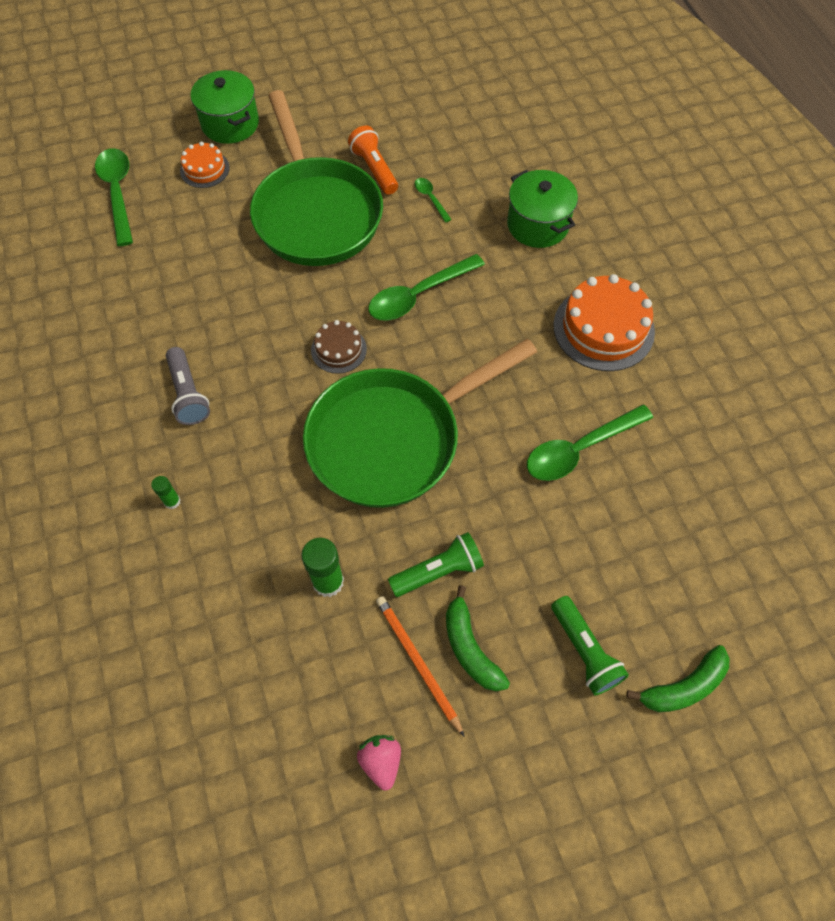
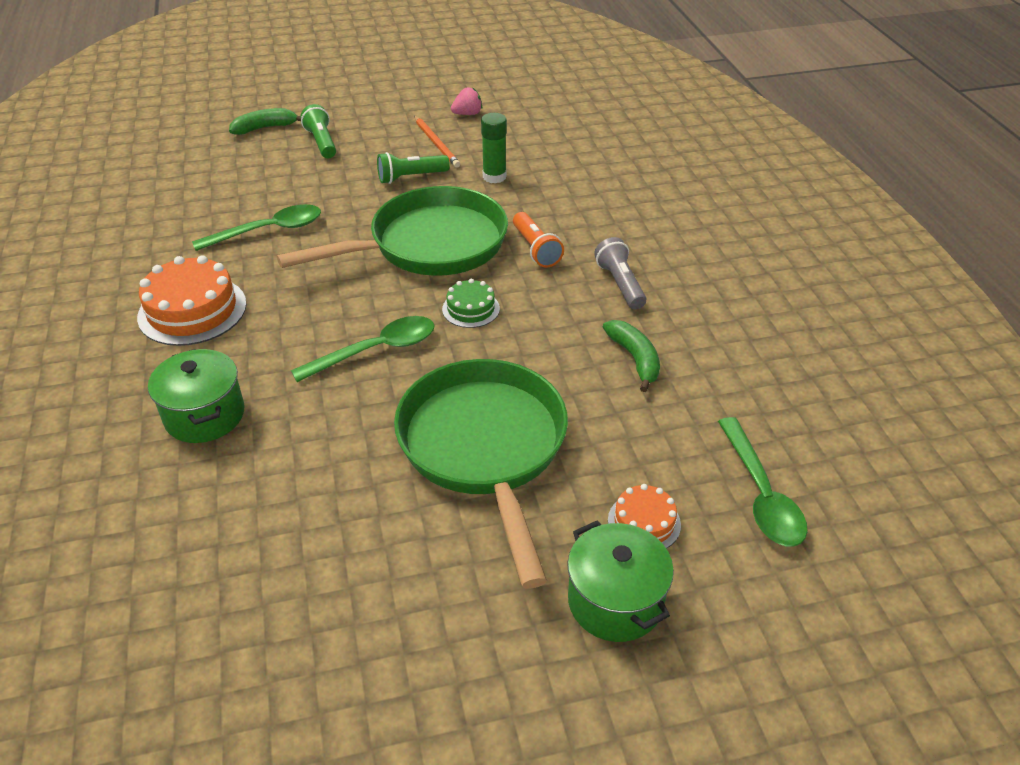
camera: 175 degrees left, 20 degrees down
green glue stick [151,476,181,509] -> none
brown cake [311,320,367,374] -> green cake [442,279,500,328]
orange flashlight [348,126,398,195] -> orange flashlight moved to [513,212,564,268]
pink strawberry [357,735,401,790] -> pink strawberry turned 105 degrees counterclockwise [451,87,482,115]
green spoon [415,178,452,223] -> none
green banana [446,585,510,691] -> green banana moved to [603,320,660,392]

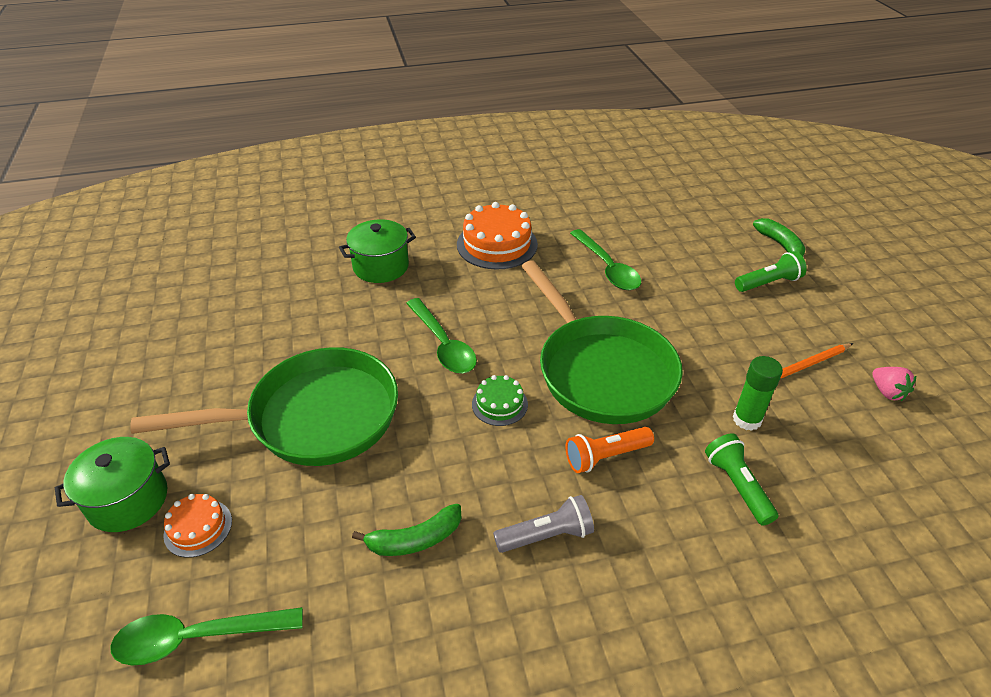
camera: 90 degrees right, 0 degrees up
green flashlight [377,152,450,184] -> green flashlight moved to [705,433,779,526]

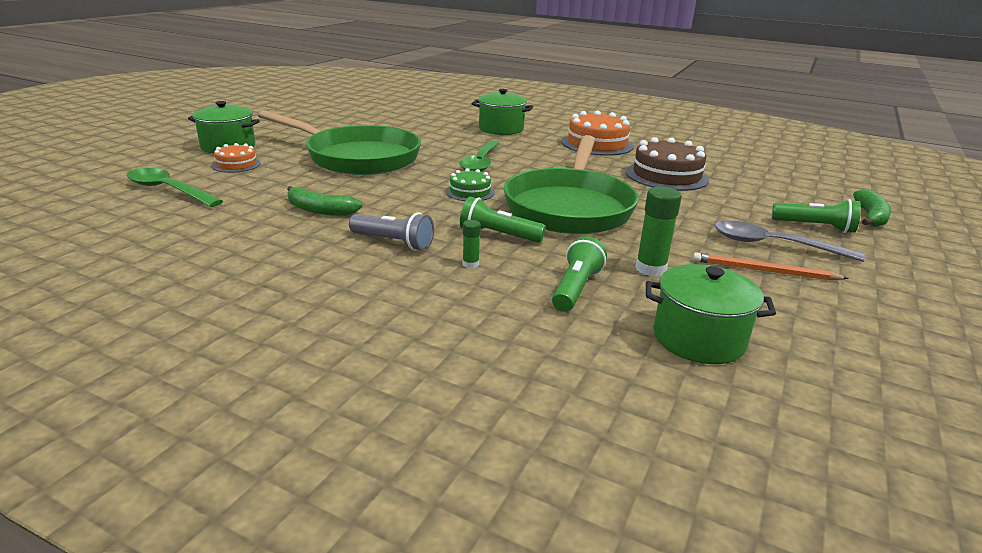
camera: 40 degrees right, 15 degrees down
orange flashlight [566,427,654,473] -> green flashlight [460,197,546,243]
green spoon [570,229,641,290] -> brown cake [626,137,709,191]
pink strawberry [872,367,916,401] -> none
none -> green glue stick [462,220,481,268]
none -> green pot [646,264,776,364]
none -> grey spoon [714,220,865,262]

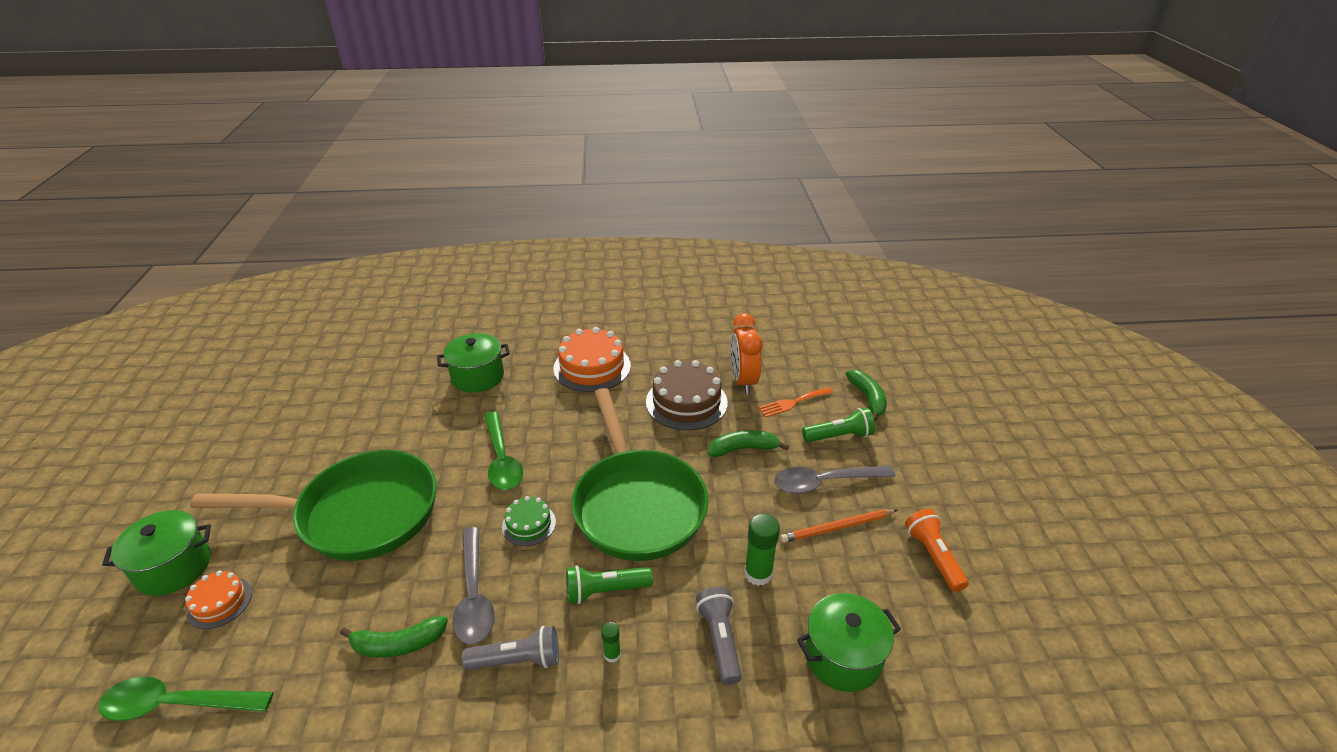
camera: 30 degrees left, 10 degrees up
green flashlight [552,236,607,312] -> grey flashlight [696,587,742,685]
none -> grey spoon [452,527,495,644]
none -> green banana [708,430,789,457]
none -> orange clock [731,313,763,394]
none -> orange fork [758,387,833,417]
none -> orange flashlight [905,509,969,592]

